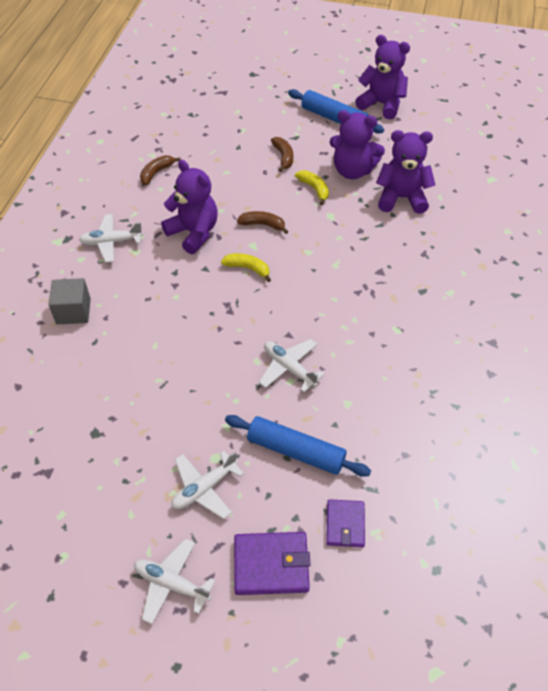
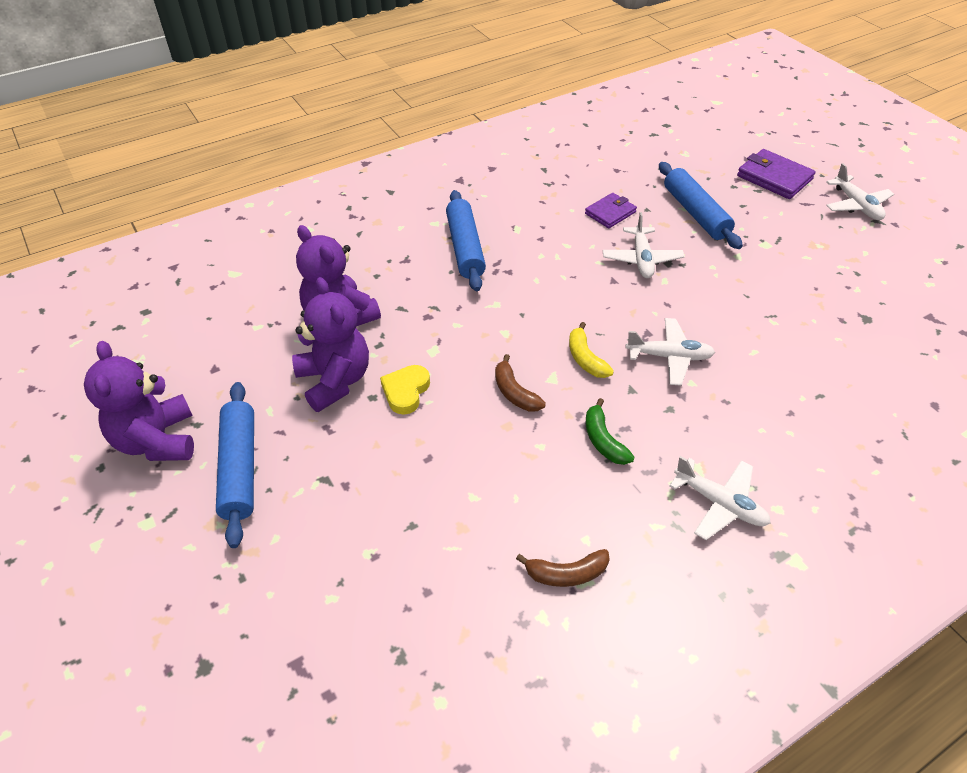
camera: 135 degrees left, 5 degrees down
grey cube [48,278,91,324] -> none
purple teddy bear [161,160,217,254] -> green banana [586,398,635,465]
white plane [172,451,244,519] -> white plane moved to [626,318,715,386]
brown banana [271,137,293,172] -> none
yellow banana [295,170,329,205] -> yellow heart [380,365,430,415]
purple wallet [326,499,365,547] -> purple wallet moved to [585,193,637,228]
none -> blue rolling pin [446,190,486,291]

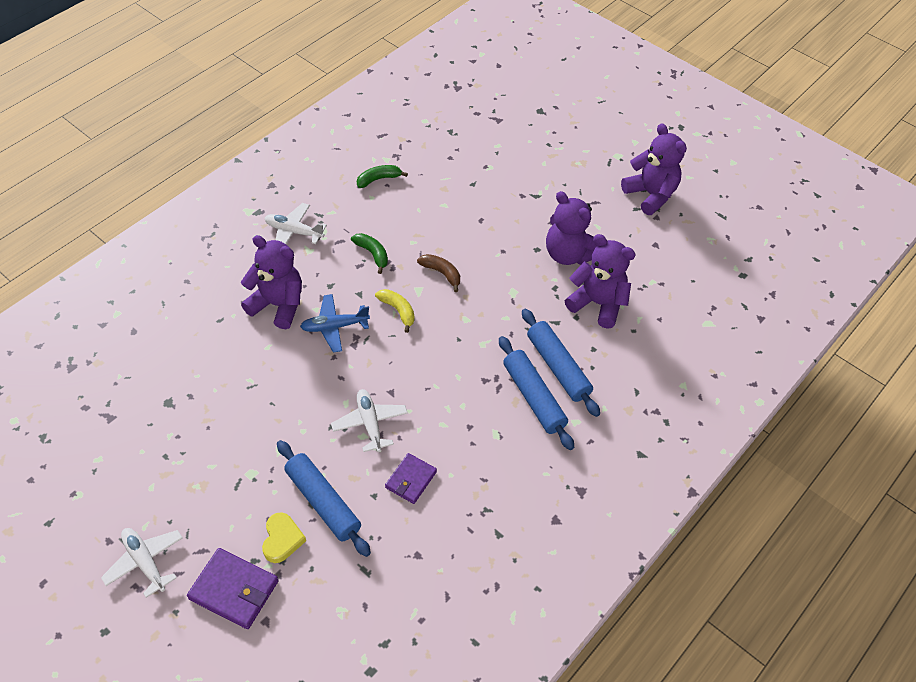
camera: 160 degrees right, 5 degrees up
blue rolling pin [216,382,254,548] -> blue rolling pin moved to [522,309,600,417]
yellow heart [380,365,430,415] -> yellow heart moved to [262,512,306,563]
brown banana [516,549,610,587] -> green banana [357,165,408,188]
white plane [626,318,715,386] -> blue plane [300,294,370,353]
none -> purple teddy bear [241,235,302,329]

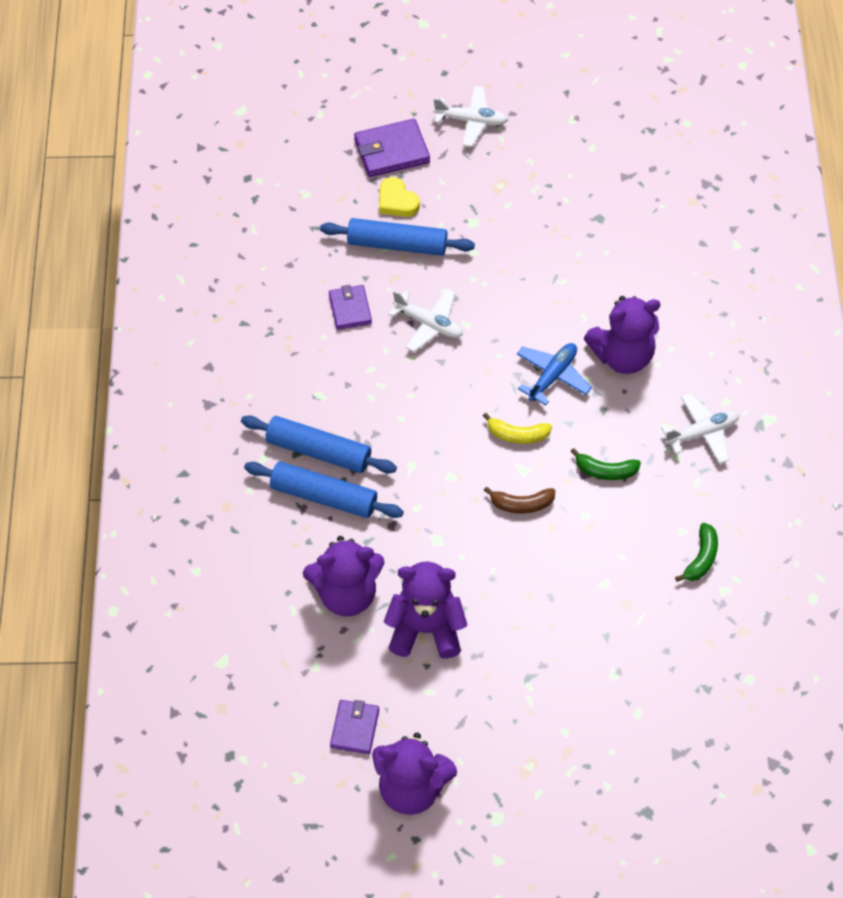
camera: 140 degrees right, 5 degrees up
none -> purple wallet [330,700,379,754]

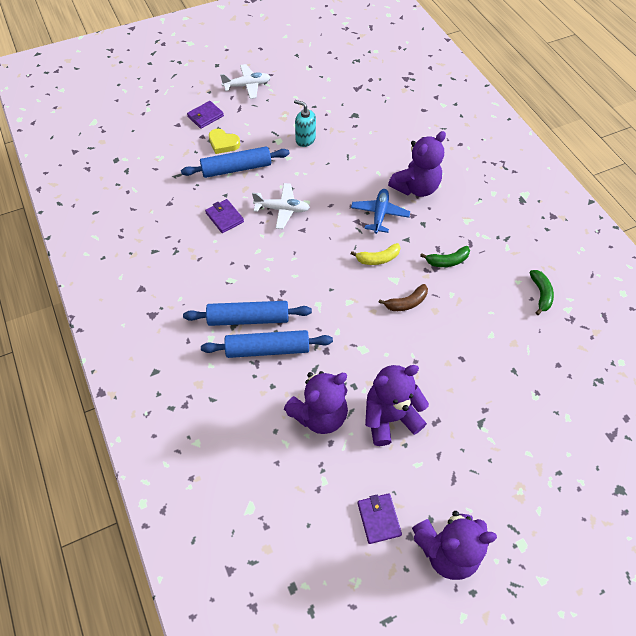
camera: 25 degrees left, 0 degrees up
purple wallet [354,119,430,177] -> purple wallet [187,101,224,129], size x0.66
white plane [661,393,739,464] -> none
none -> turquoise soap dispenser [294,100,316,147]

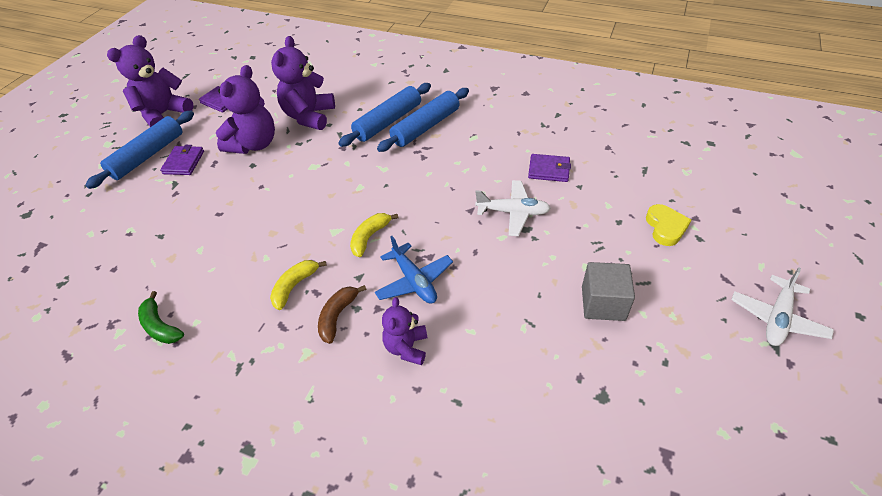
camera: 140 degrees right, 10 degrees down
blue rolling pin [181,146,290,178] -> blue rolling pin moved to [85,111,194,189]
purple wallet [187,101,224,129] -> purple wallet moved to [160,145,204,175]
yellow heart [209,129,240,154] -> yellow heart turned 105 degrees clockwise [646,204,691,246]
white plane [252,183,310,229] -> white plane turned 135 degrees counterclockwise [475,180,551,236]
turquoise soap dispenser [294,100,316,147] -> grey cube [582,262,635,321]
brown banana [378,284,428,311] -> brown banana moved to [318,285,366,344]
purple teddy bear [388,131,446,197] -> purple teddy bear [382,297,427,365], size x0.59
green banana [420,246,470,267] -> yellow banana [270,260,327,310]

